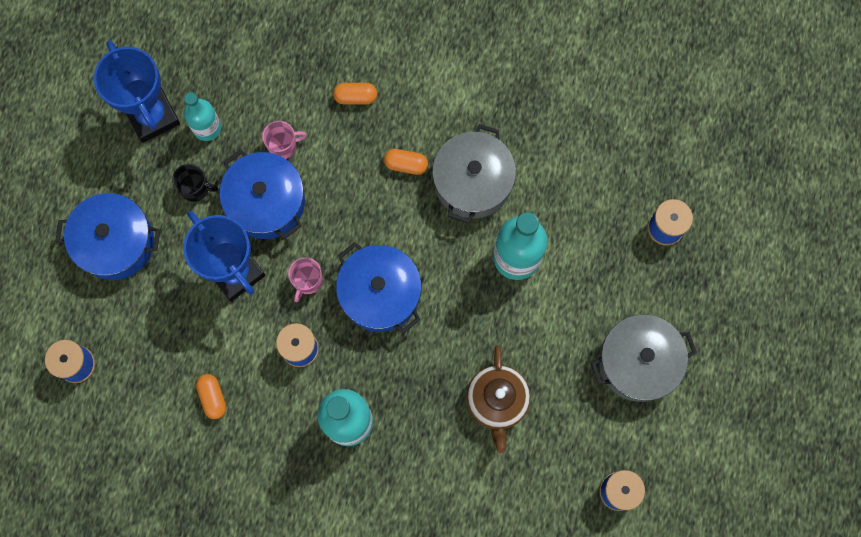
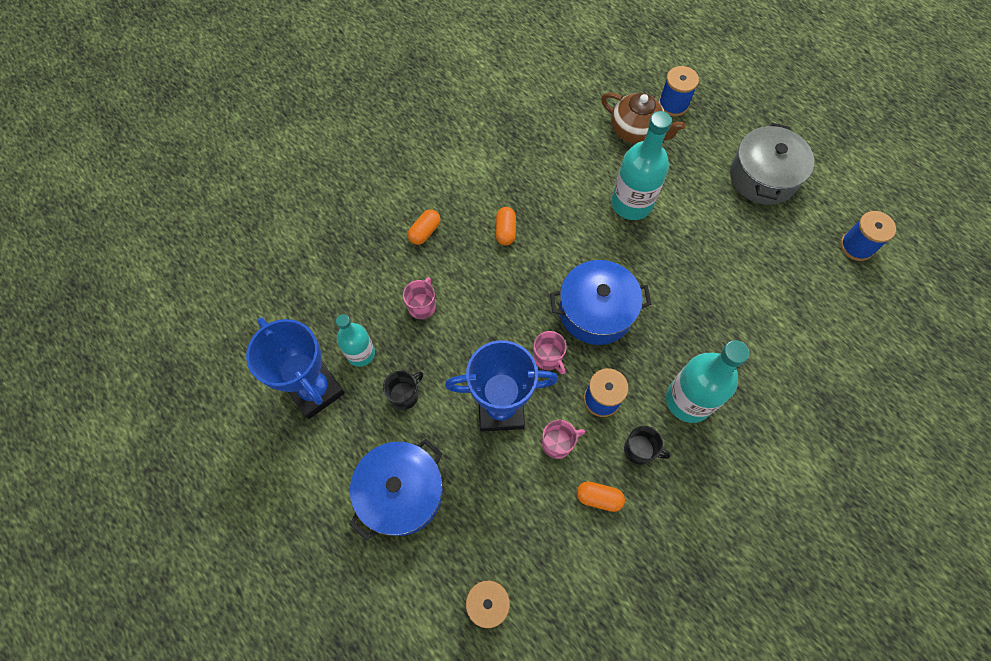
camera: 55 degrees left, 10 degrees down
blue trophy [94,40,180,143] -> blue trophy turned 45 degrees clockwise [246,317,345,419]
blue pot [219,150,305,239] -> none
orange capsule [384,149,428,175] -> orange capsule turned 45 degrees counterclockwise [496,207,516,245]
grey pot [432,124,516,223] -> none
brown teapot [466,345,531,453] -> brown teapot moved to [601,92,686,144]
none -> pink mug [542,420,585,459]
none -> black mug [624,426,670,465]

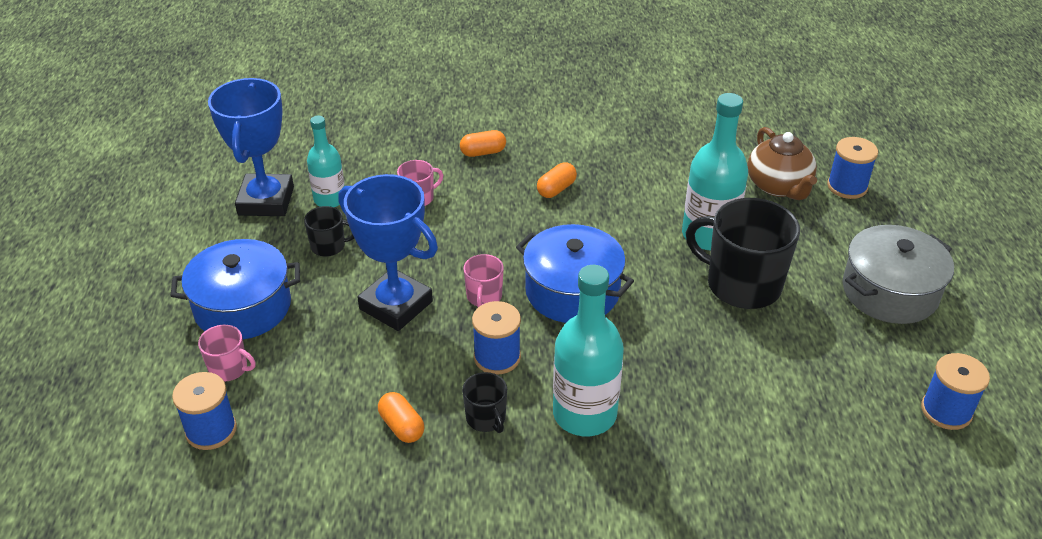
camera: 40 degrees right, 25 degrees down
pink mug [542,420,585,459] -> pink mug moved to [198,325,255,382]
none -> black mug [686,198,800,309]

